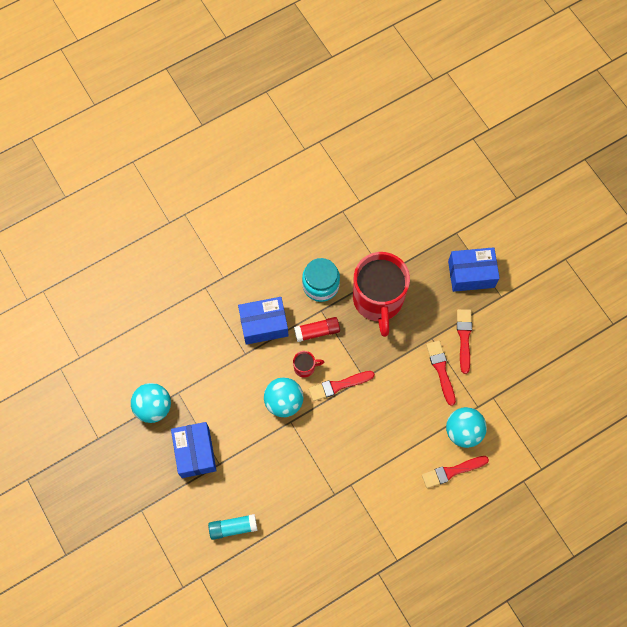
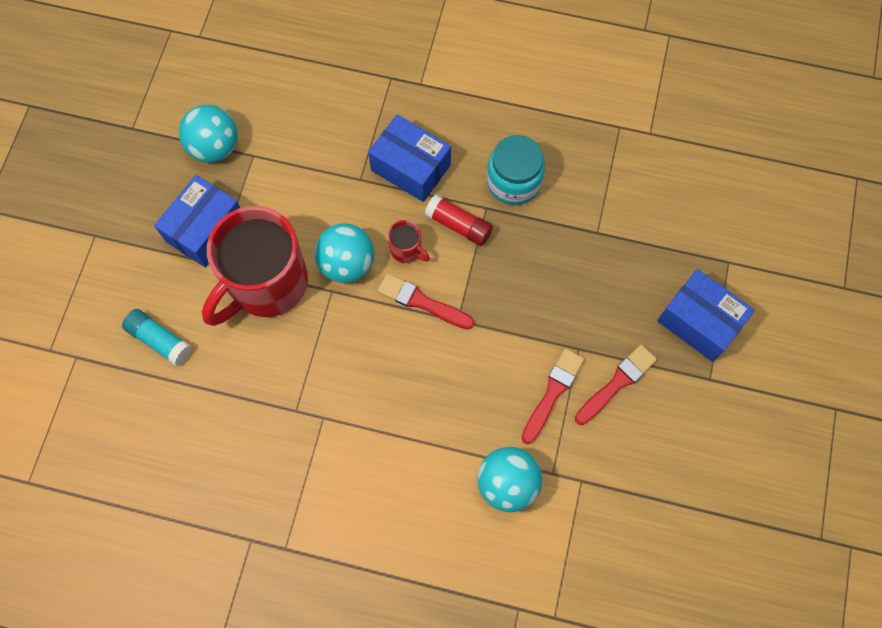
camera: 45 degrees right, 0 degrees up
red mug [353,252,410,337] -> red mug moved to [202,206,308,326]
red brush [422,456,489,488] -> none

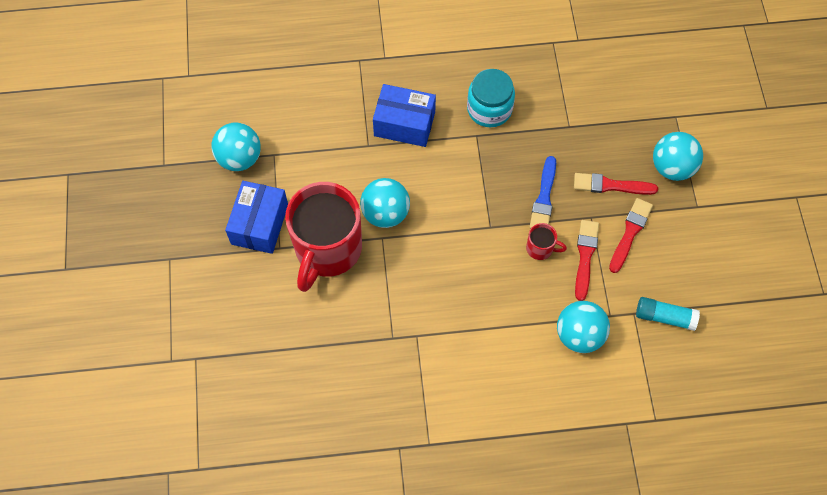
camera: 20 degrees left, 5 degrees down
turquoise glue stick [122,309,192,366] -> turquoise glue stick moved to [636,297,700,331]
red brush [377,273,474,329] -> red brush moved to [574,173,658,195]
red mug [387,220,430,263] -> red mug moved to [526,223,567,260]
red glue stick [425,195,493,246] -> none
blue box [657,269,755,362] -> turquoise ball [653,132,703,181]
none -> blue brush [529,156,556,229]

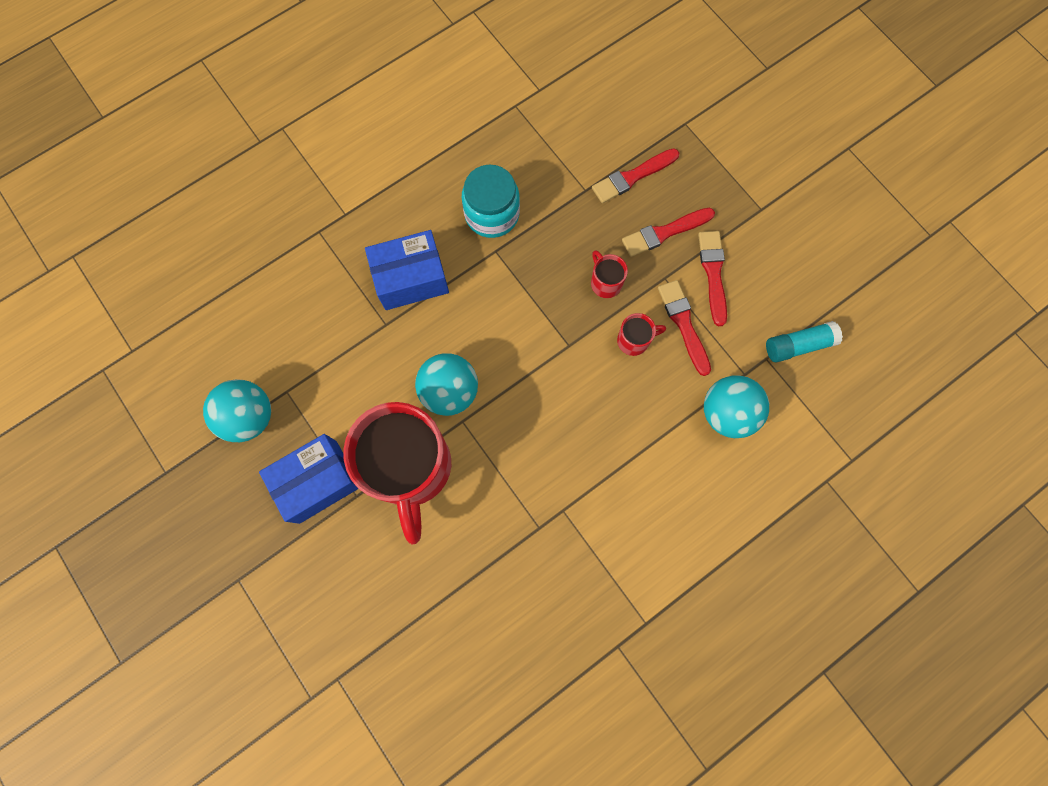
camera: 30 degrees left, 10 degrees up
blue box [225,181,288,254] -> blue box turned 75 degrees clockwise [259,434,358,524]
blue brush [529,156,556,229] -> red mug [591,250,628,298]
turquoise ball [653,132,703,181] -> none
none -> red brush [592,148,679,203]

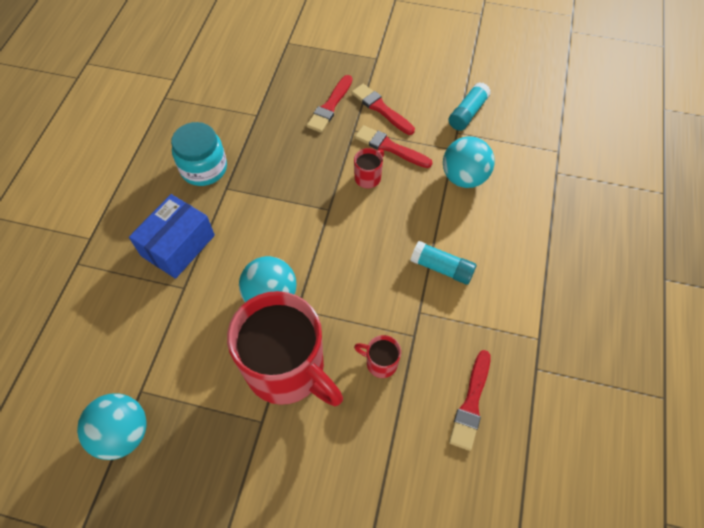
camera: 40 degrees left, 15 degrees down
blue box [259,434,358,524] -> none
red mug [591,250,628,298] -> red mug moved to [354,335,401,378]
red brush [592,148,679,203] -> red brush moved to [449,350,491,451]
none -> turquoise glue stick [410,241,476,285]

